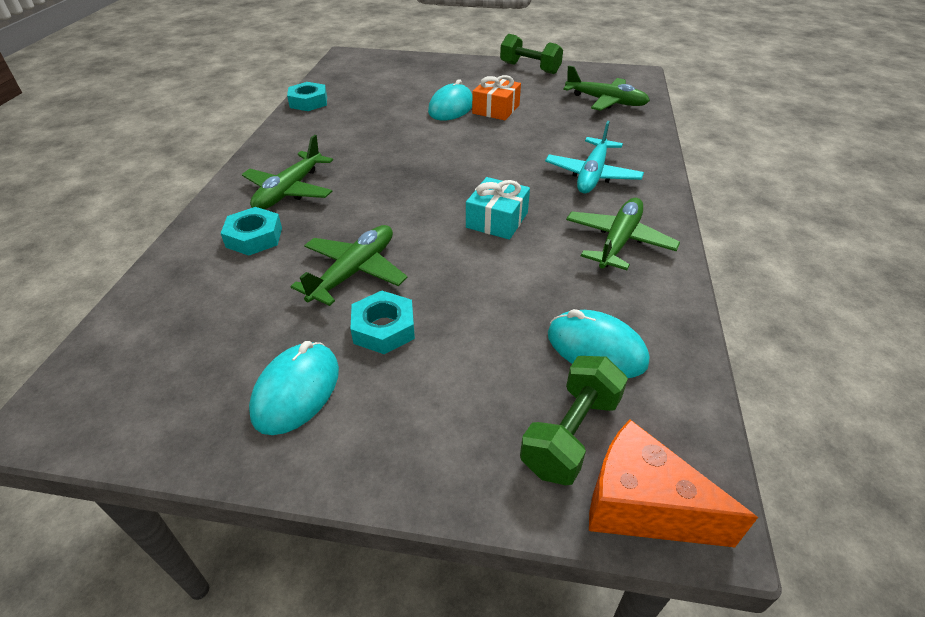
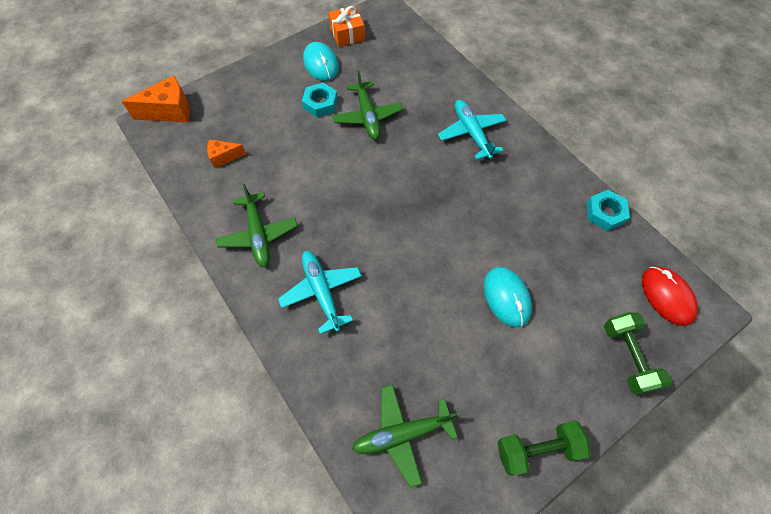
camera: 135 degrees right, 20 degrees up
turquoise nut [221,207,282,256] -> none
green plane [242,135,333,209] -> turquoise plane [438,100,506,160]
turquoise gift [466,177,530,240] -> none
orange gift [472,75,521,120] -> orange gift moved to [328,6,365,47]
green dumbbell [520,356,628,485] -> green dumbbell moved to [604,312,672,395]
turquoise mouse [548,309,649,378] -> orange cheese [207,139,246,168]
none -> red mouse [642,266,698,326]

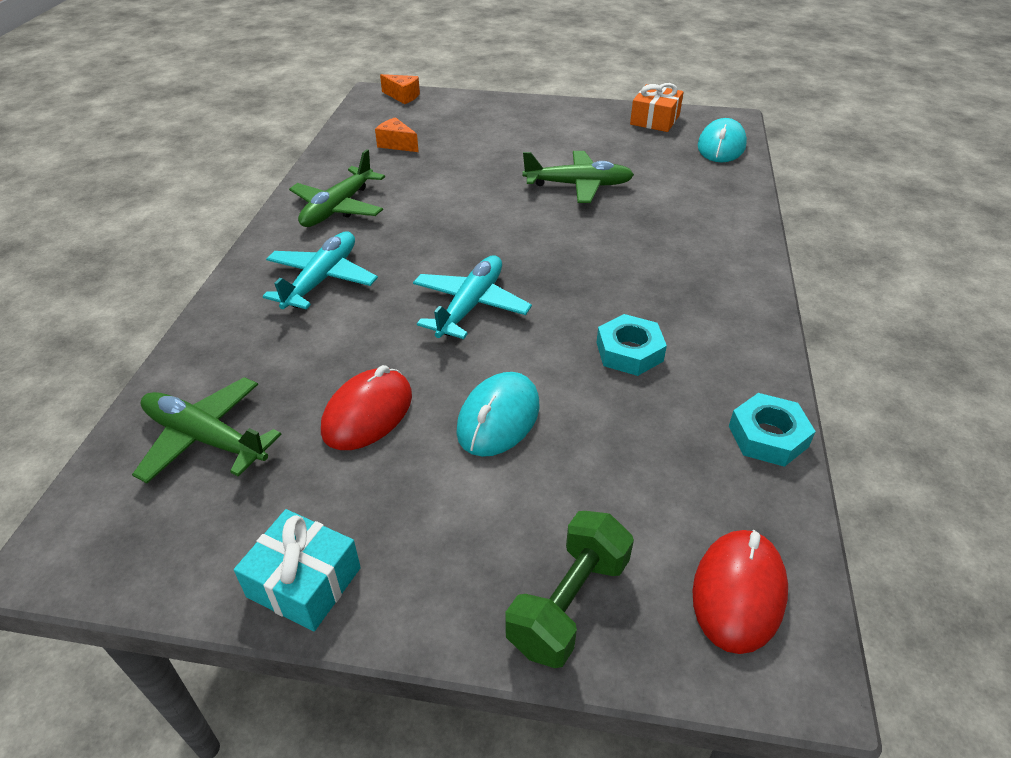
camera: 45 degrees right, 20 degrees down
orange cheese [121,75,190,122] -> orange cheese [380,74,420,104], size x0.59
turquoise nut [302,83,338,117] -> turquoise nut moved to [596,314,667,376]
turquoise mouse [303,42,339,81] -> turquoise mouse moved to [698,118,747,162]
green plane [333,70,403,140] -> green plane turned 120 degrees counterclockwise [523,151,634,203]
turquoise plane [438,100,506,160] -> turquoise plane moved to [413,255,532,339]
green dumbbell [497,420,591,476] -> turquoise gift [234,509,361,631]
none -> red mouse [321,365,412,450]

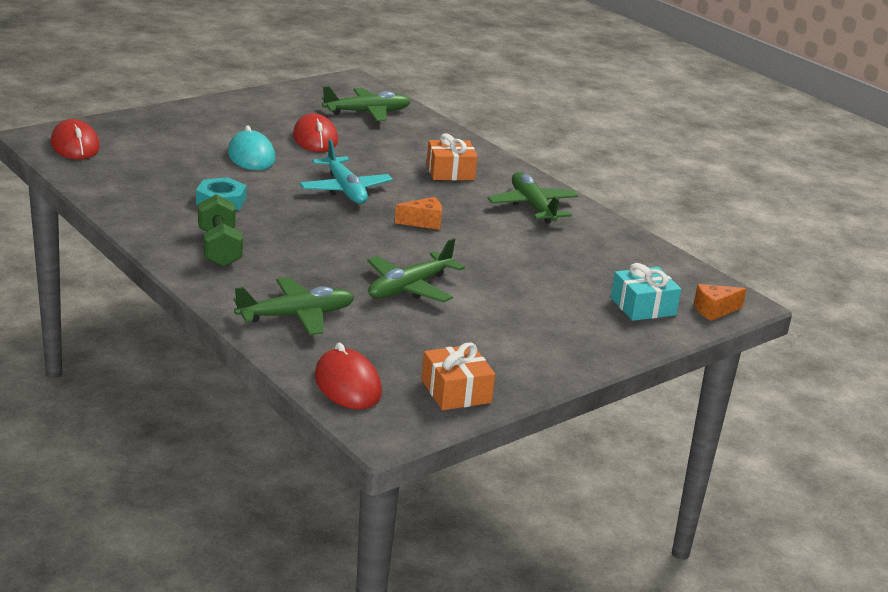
camera: 130 degrees right, 15 degrees down
turquoise gift [234,509,361,631] -> turquoise gift moved to [611,263,681,321]
turquoise plane [263,232,378,309] -> orange gift [427,133,478,180]
orange cheese [375,117,419,152] -> orange cheese moved to [395,197,442,230]
green dumbbell [505,511,634,668] -> green dumbbell moved to [198,194,243,267]
turquoise mouse [698,118,747,162] -> red mouse [314,343,382,409]
turquoise nut [729,393,816,467] -> none
none -> green plane [234,277,354,335]

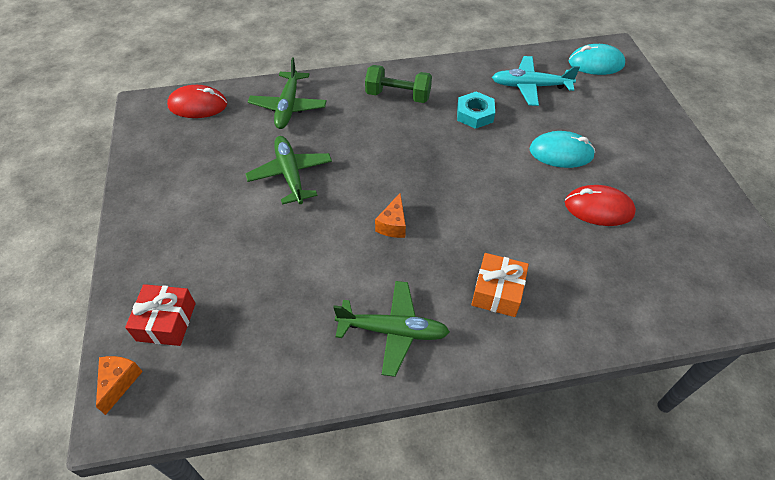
camera: 120 degrees right, 25 degrees up
red mouse [51,119,100,159] -> turquoise mouse [569,44,625,75]
turquoise plane [299,139,393,204] -> turquoise plane moved to [492,56,580,106]
green plane [322,86,411,121] -> none
orange gift [421,342,495,410] -> none
turquoise gift [611,263,681,321] -> red gift [125,284,196,346]

